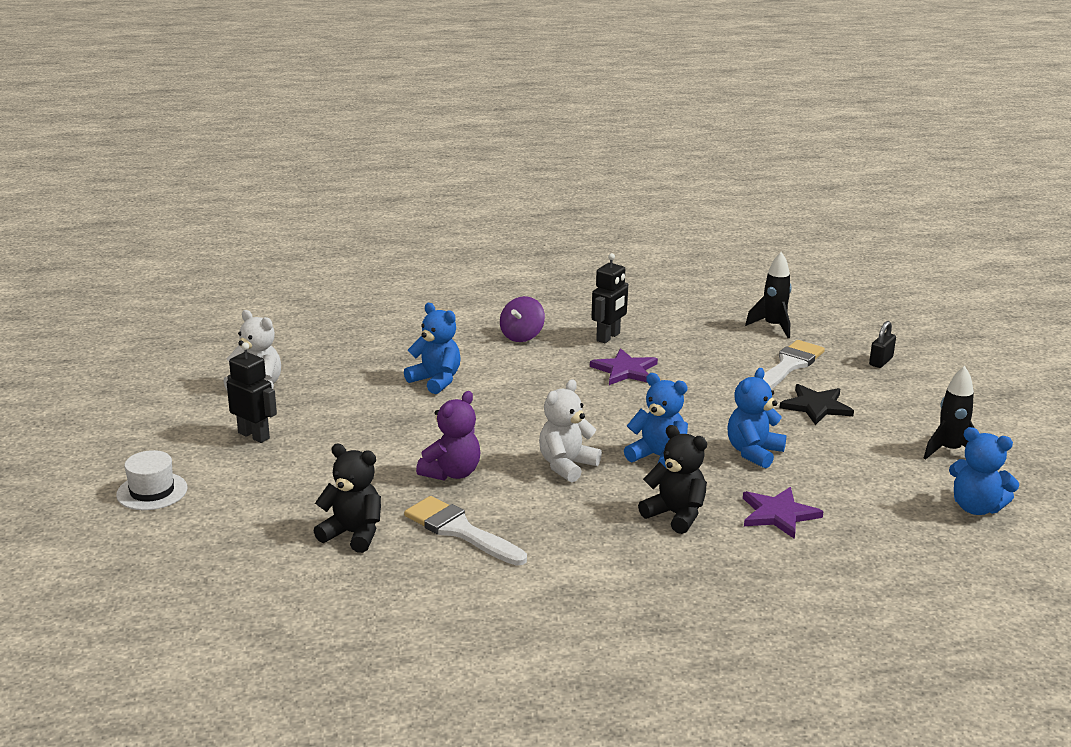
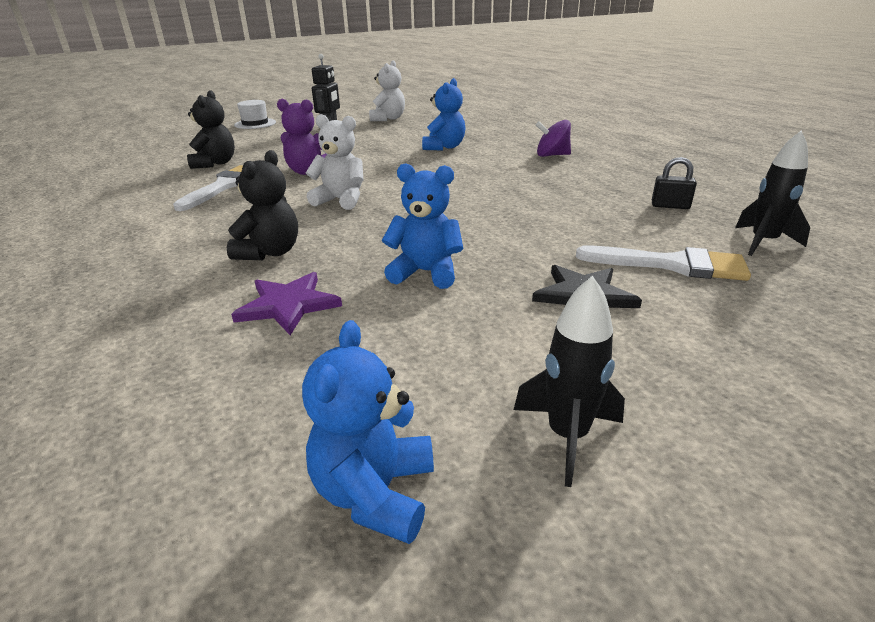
camera: 70 degrees right, 5 degrees up
purple star [590,348,658,385] -> none
black robot [591,253,628,343] -> none
blue teddy bear [624,373,688,468] -> none
black padlock [869,321,896,368] -> black padlock moved to [652,157,697,209]

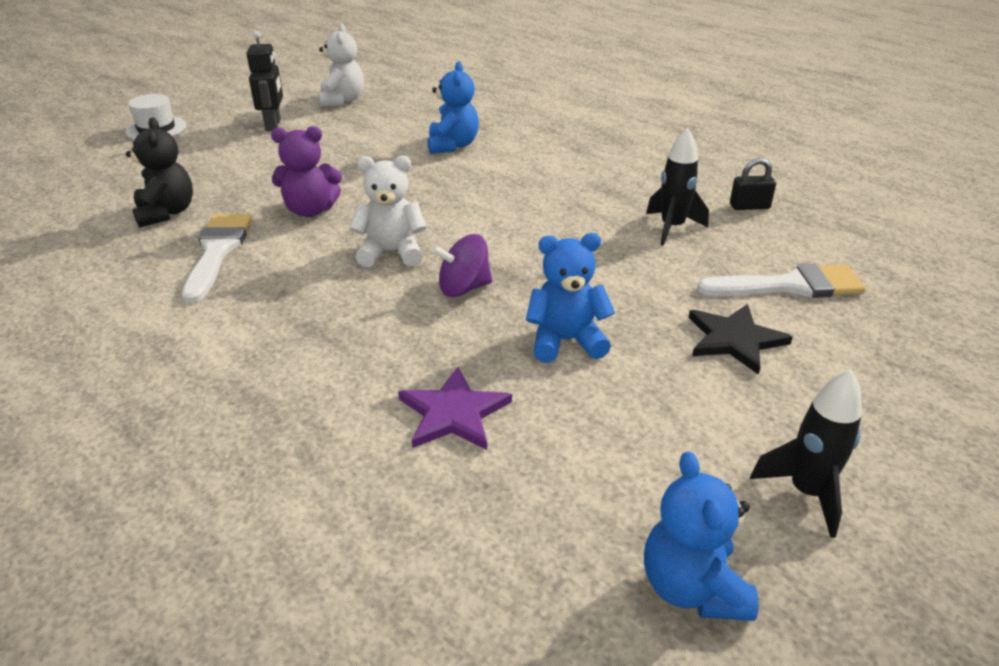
camera: 20 degrees left, 5 degrees up
black teddy bear [227,150,298,260] -> none
purple spinning top [536,120,571,157] -> purple spinning top moved to [432,234,492,297]
black rocket [735,131,810,256] -> black rocket moved to [646,127,709,246]

